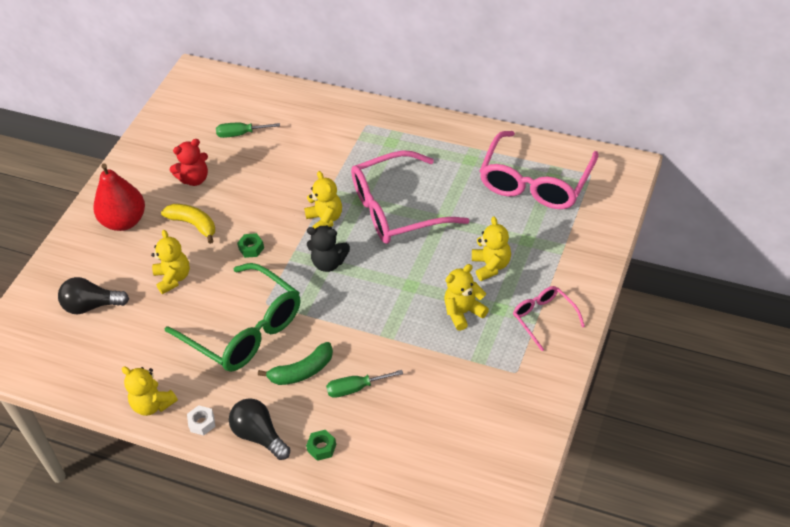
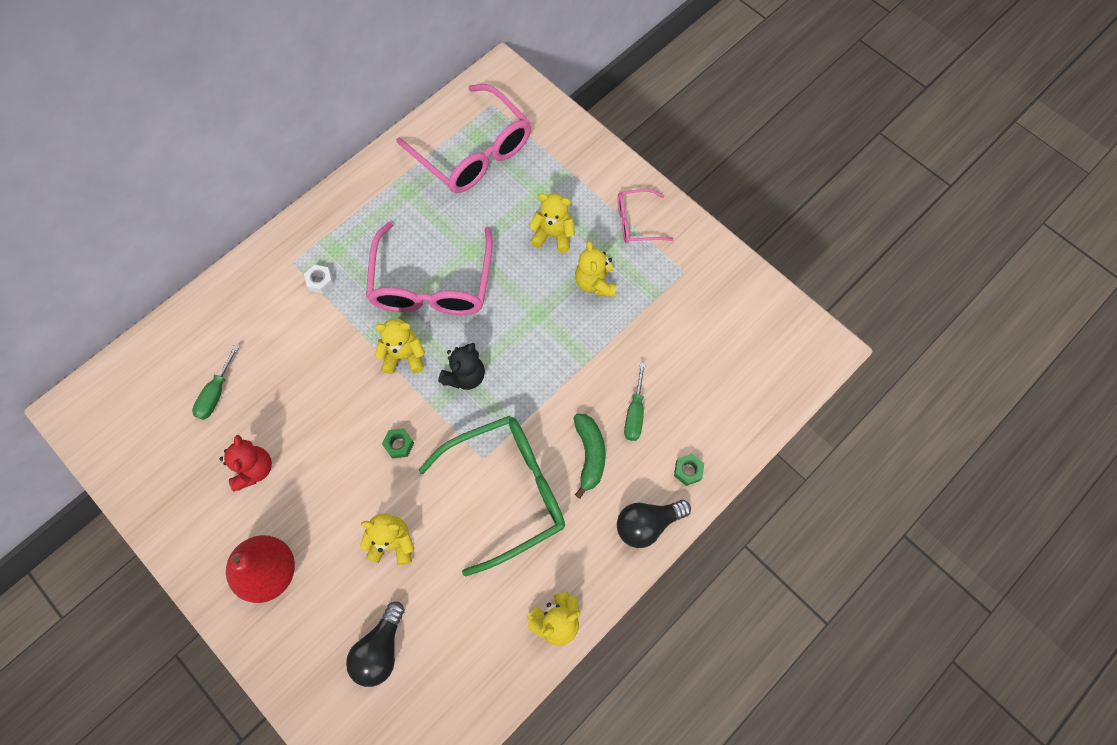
camera: 70 degrees left, 20 degrees up
yellow banana [161,204,215,244] -> none
white nut [187,405,215,435] -> white nut moved to [304,265,334,294]

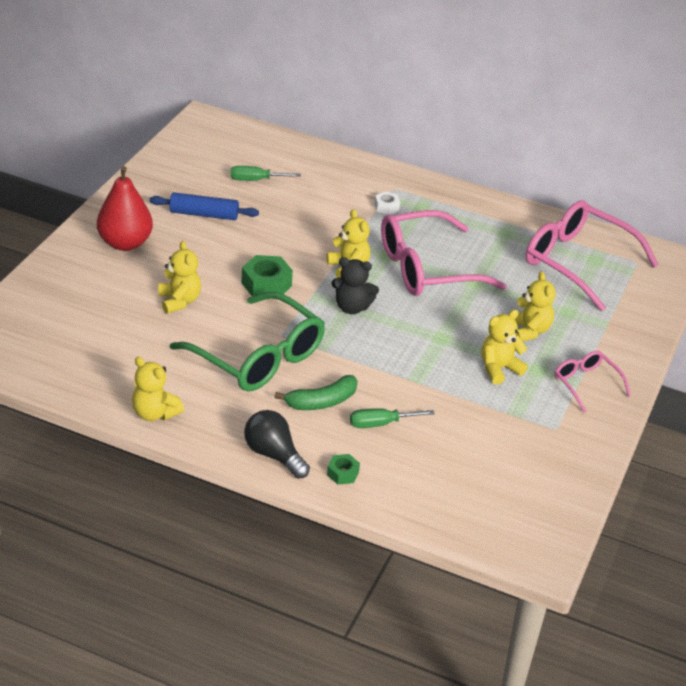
camera: 65 degrees right, 30 degrees down
red teddy bear [219,435,272,492] -> blue rolling pin [150,192,259,220]
black light bulb [346,602,405,687] -> none
green nut [382,428,414,459] -> green nut [242,255,293,297], size x1.78
pink glasses [396,84,531,193] -> pink glasses turned 105 degrees clockwise [526,200,659,311]

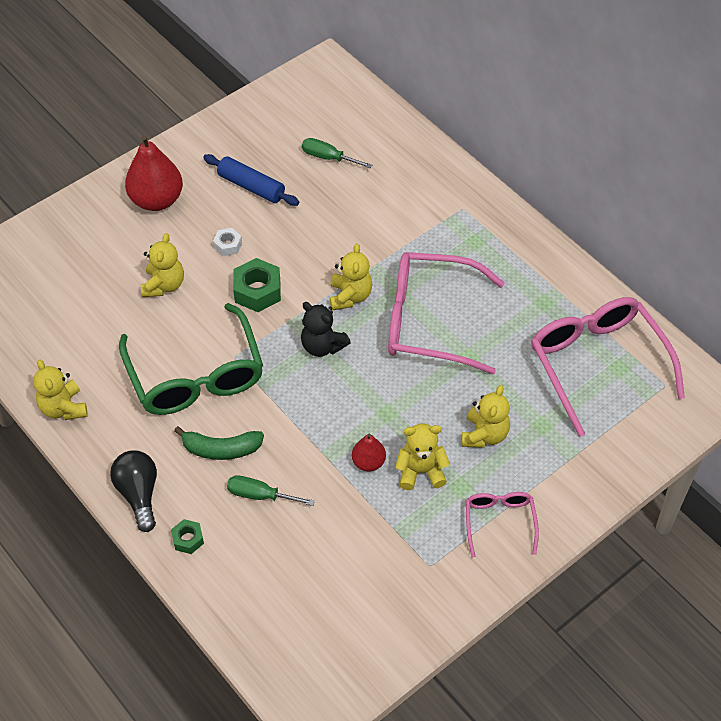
camera: 30 degrees right, 15 degrees up
white nut [375,191,400,215] -> white nut moved to [213,228,242,256]
none -> red pear [352,434,386,471]

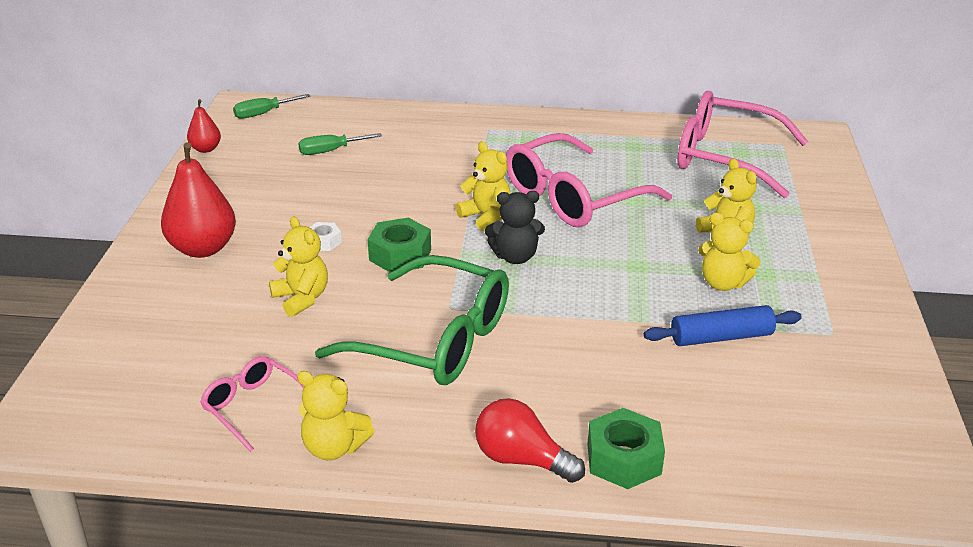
camera: 45 degrees left, 20 degrees down
black light bulb [110,451,157,532] -> red light bulb [475,398,585,483]
green nut [171,519,204,554] -> green nut [587,408,665,489], size x1.78
green banana [174,426,264,460] -> none
blue rolling pin [203,154,299,206] -> blue rolling pin moved to [644,305,802,346]
green screwdriver [227,475,315,506] -> green screwdriver moved to [233,94,310,119]
red pear [352,434,386,471] -> red pear moved to [187,99,221,153]
yellow teddy bear [395,423,450,490] -> yellow teddy bear turned 105 degrees counterclockwise [698,213,761,291]
pink glasses [466,492,539,557] -> pink glasses moved to [200,356,305,452]

